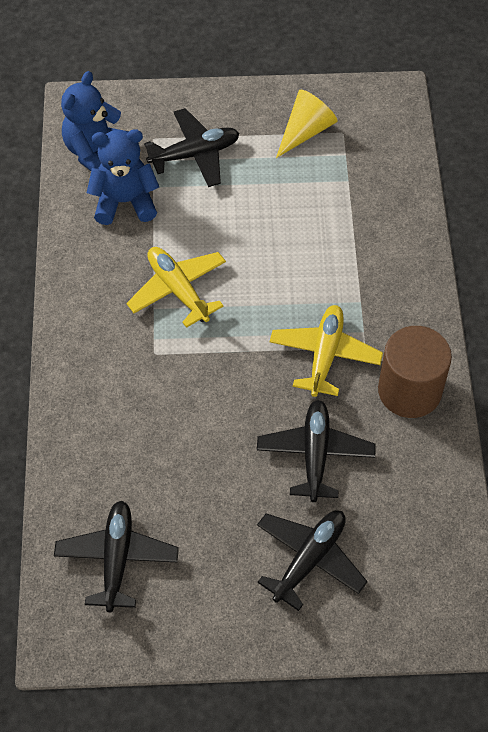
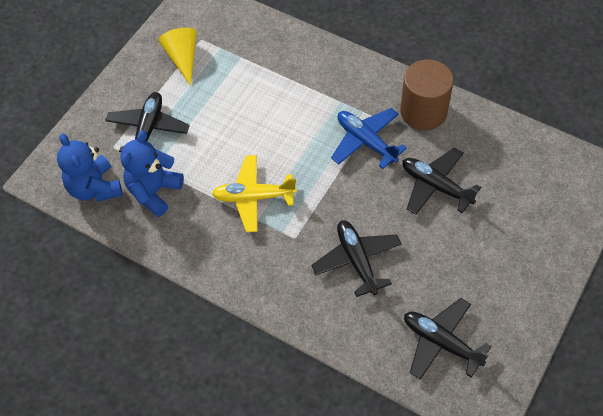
camera: 55 degrees left, 0 degrees up
black plane [257,510,368,611] -> black plane moved to [311,220,402,297]
yellow plane [269,305,383,397] -> blue plane [331,108,407,169]

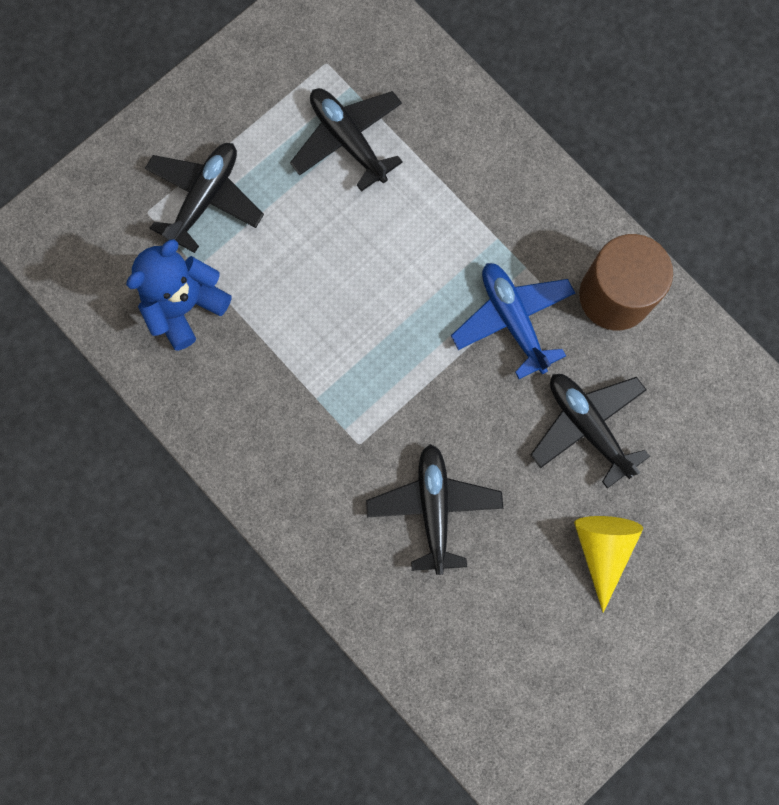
camera: 15 degrees right, 20 degrees up
blue teddy bear [57,134,123,201] -> none
yellow cone [158,28,197,86] -> yellow cone moved to [574,516,643,613]
yellow plane [212,155,297,232] -> none
black plane [404,298,492,380] -> black plane moved to [290,88,403,192]

